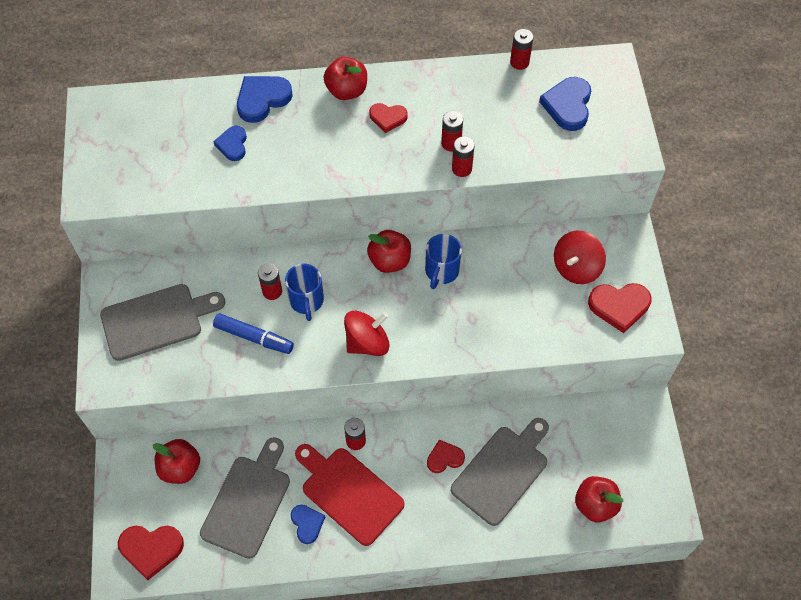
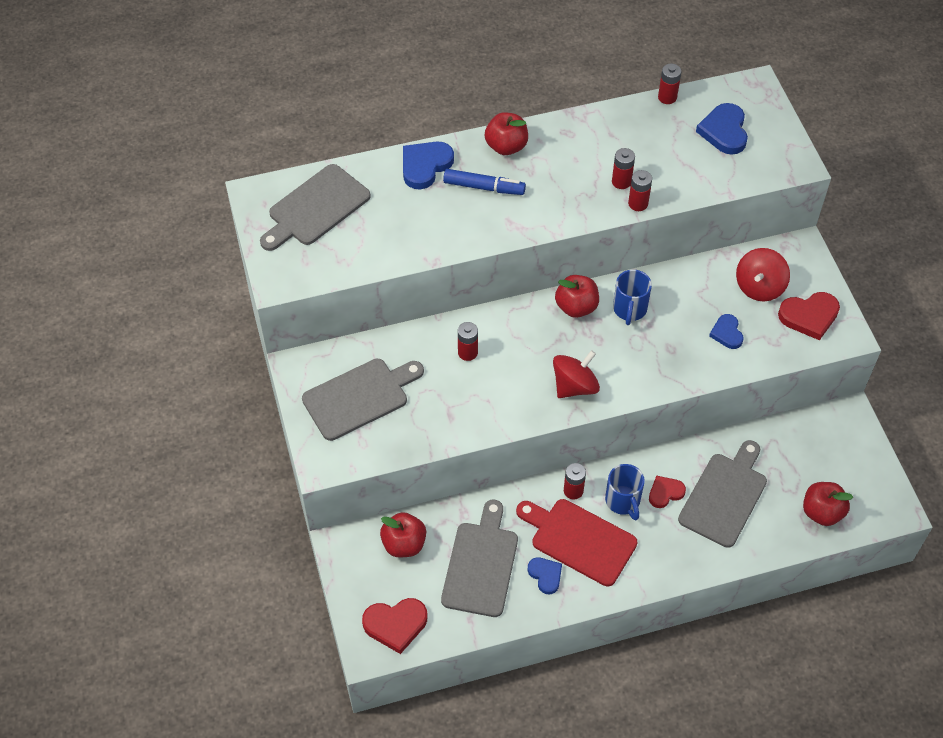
camera: 10 degrees left, 5 degrees down
blue heart [213,126,247,161] -> blue heart moved to [709,314,744,349]
blue marker [213,313,294,354] -> blue marker moved to [443,169,526,195]
blue mug [285,264,324,321] -> blue mug moved to [605,464,645,520]
red heart [369,103,408,133] -> none
none -> grey cutting board [260,164,371,251]

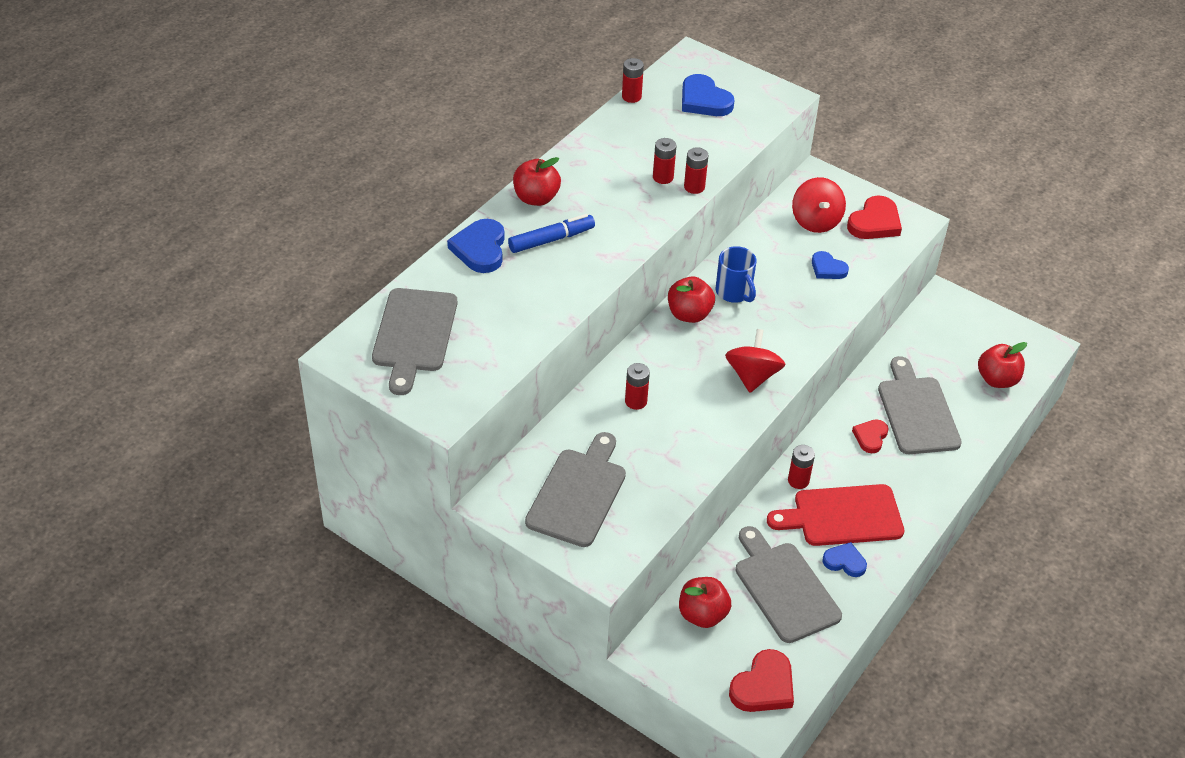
camera: 40 degrees left, 10 degrees down
blue mug [605,464,645,520] -> none

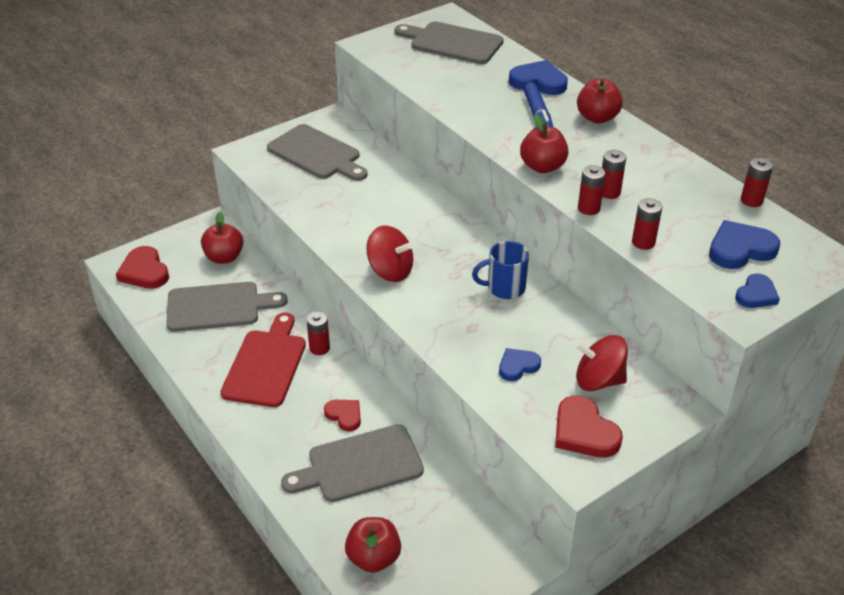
camera: 110 degrees right, 5 degrees down
red battery [625,363,650,410] -> red battery moved to [632,198,662,250]
red apple [668,276,715,323] -> red apple moved to [520,114,569,173]
blue heart [822,542,867,577] -> blue heart moved to [735,273,780,308]
grey cutting board [878,356,962,454] -> grey cutting board turned 150 degrees clockwise [281,424,424,502]

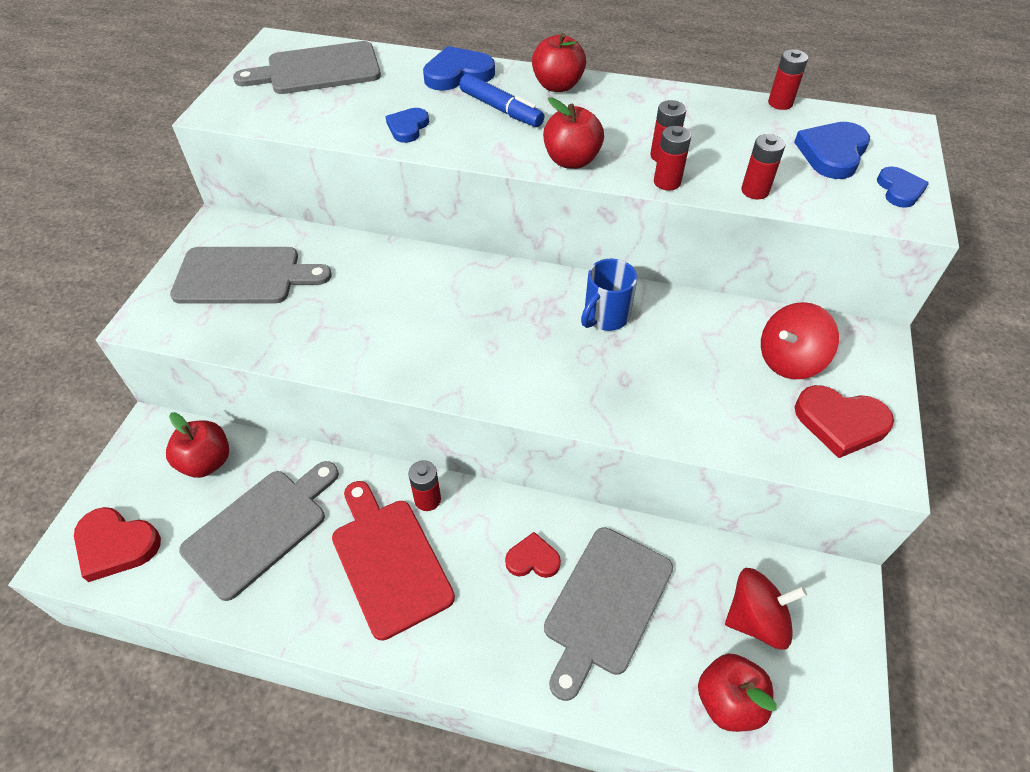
camera: 40 degrees left, 10 degrees up
red spinning top [366,225,413,282] -> red spinning top moved to [725,568,807,650]
blue heart [499,348,541,381] -> blue heart moved to [386,108,429,143]

